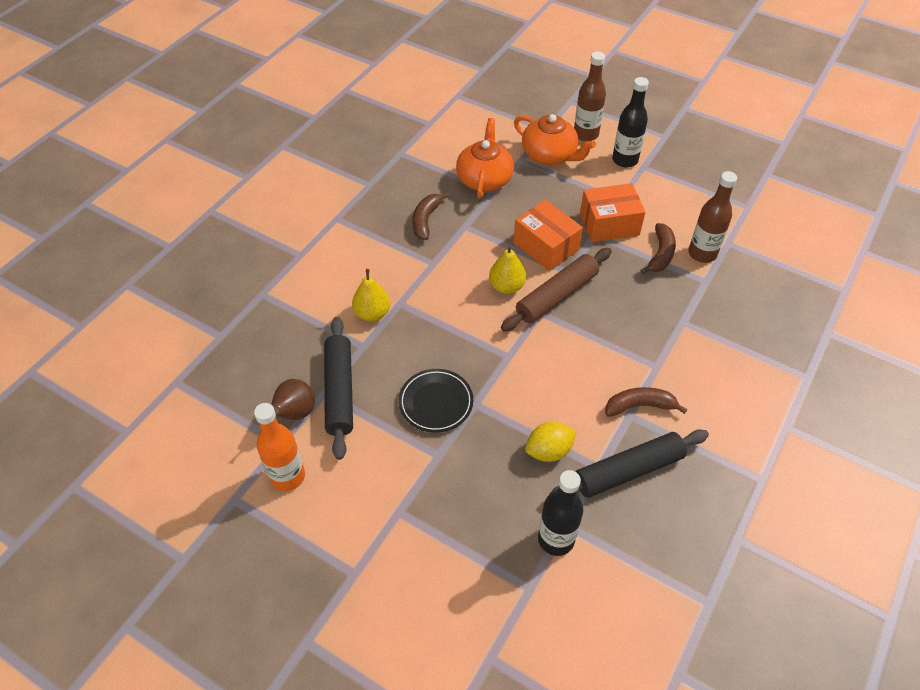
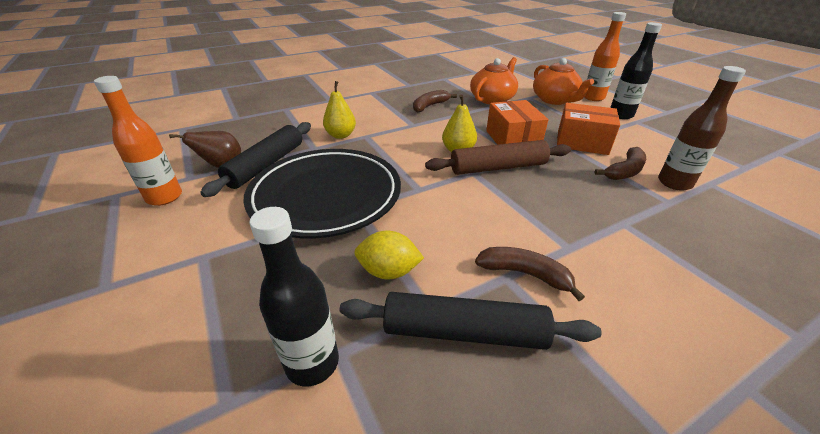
camera: 30 degrees right, 15 degrees down
black plate [399,369,473,433] -> black plate [243,149,401,238], size x2.01
brown bottle [574,52,606,141] -> orange bottle [585,12,626,101]

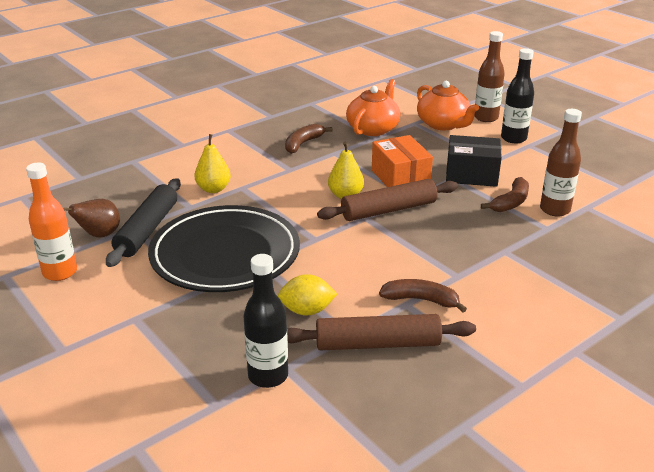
camera: 10 degrees left, 5 degrees down
black rolling pin [340,292,602,350] -> brown rolling pin [287,314,476,351]
orange box [557,103,620,155] -> black box [446,135,502,187]
orange bottle [585,12,626,101] -> brown bottle [474,31,505,122]

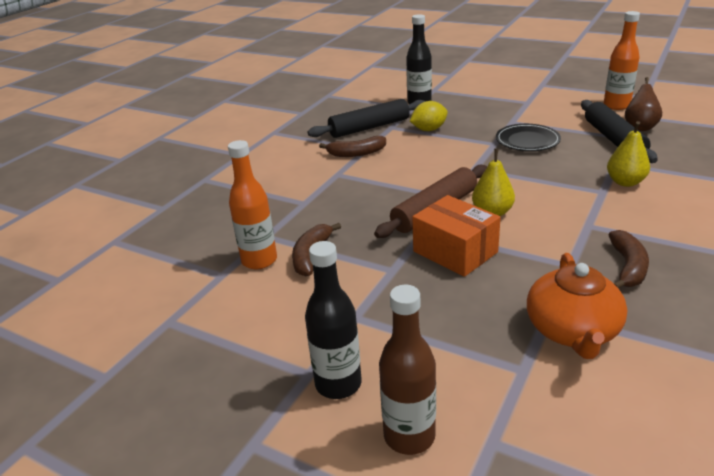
camera: 160 degrees right, 0 degrees up
black plate [148,205,300,292] -> black plate [496,124,561,151], size x0.50
brown rolling pin [287,314,476,351] -> black rolling pin [308,99,426,138]
orange teapot [417,81,479,130] -> none
black box [446,135,502,187] -> none
brown bottle [540,109,582,217] -> orange bottle [228,140,277,269]

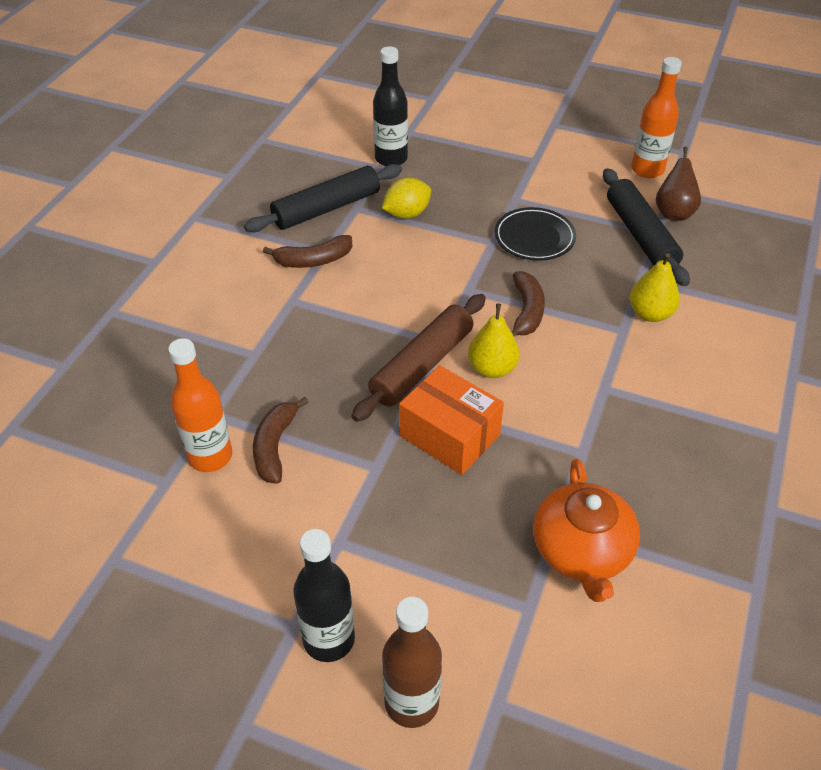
camera: 10 degrees left, 15 degrees up
brown banana [609,230,649,288] -> brown banana moved to [511,271,545,336]

